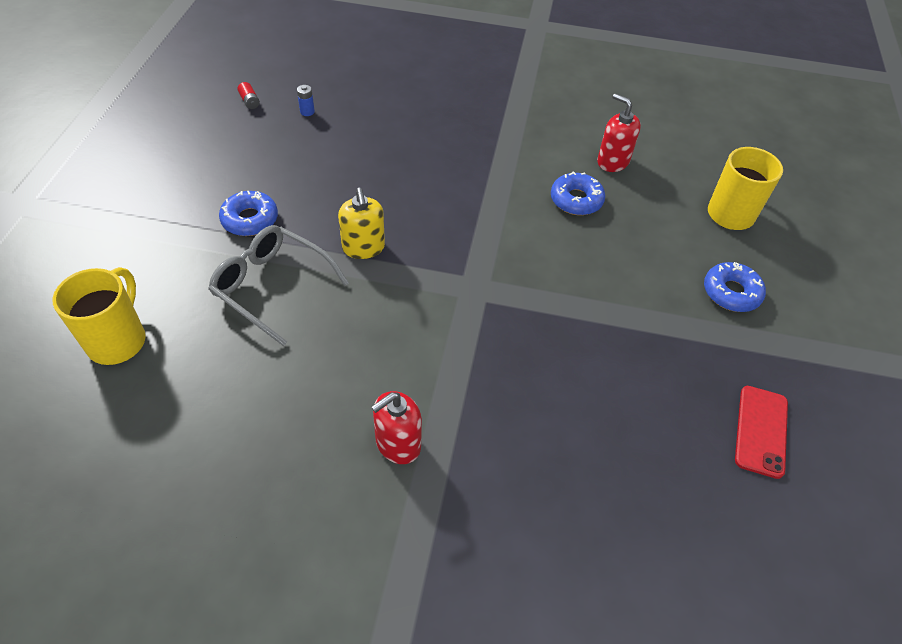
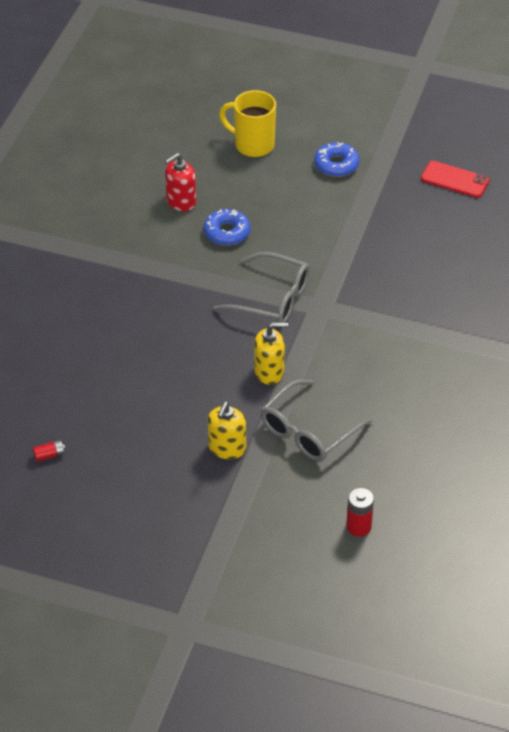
camera: 80 degrees left, 5 degrees down
yellow mug [52,267,146,365] -> red battery [346,488,374,536]
blue donut [219,191,278,236] -> yellow soap dispenser [208,402,246,459]
blue battery [297,85,315,116] -> none
red soap dispenser [371,391,422,464] -> none
none -> grey glasses [213,252,310,322]

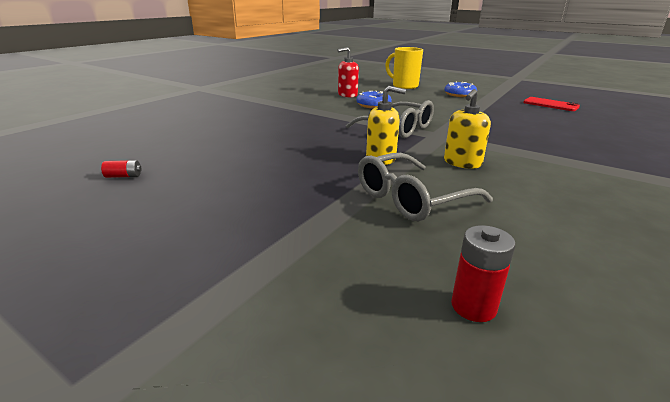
camera: 15 degrees right, 20 degrees down
yellow soap dispenser [208,402,246,459] -> yellow soap dispenser moved to [444,89,491,169]

